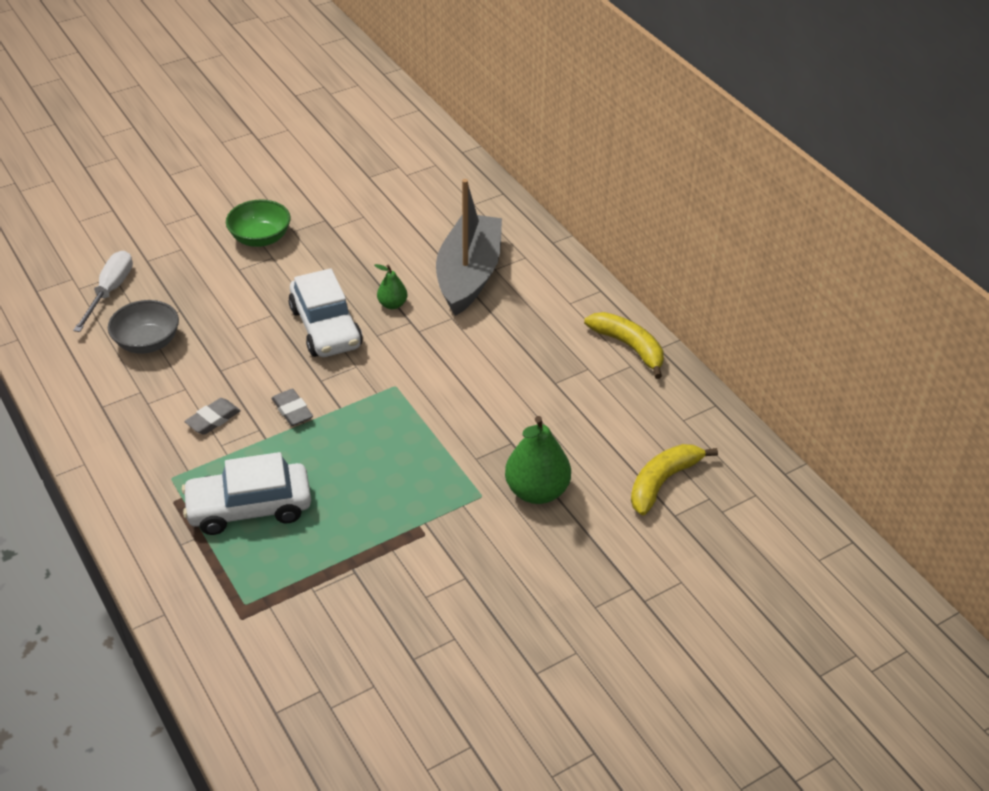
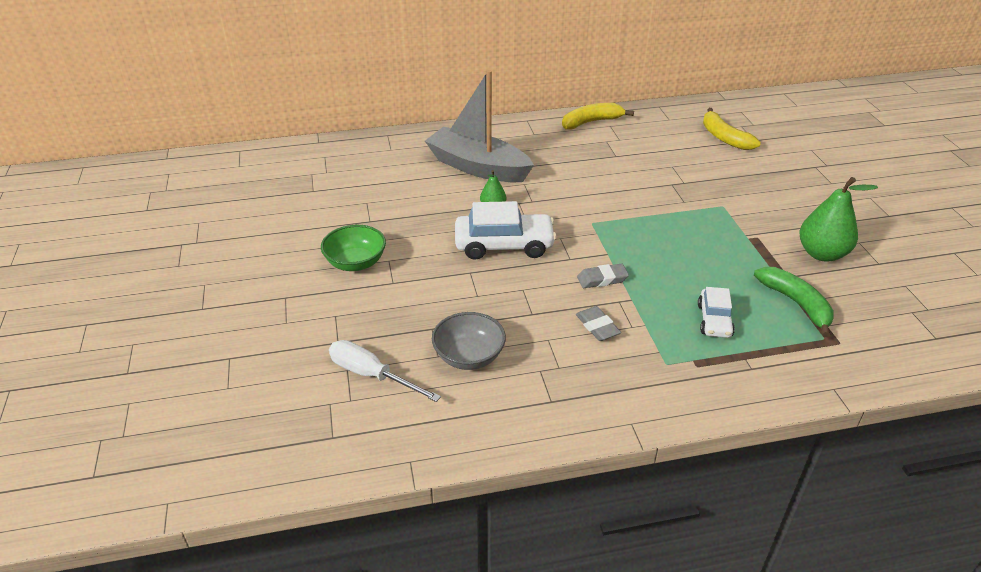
camera: 70 degrees left, 5 degrees down
white car [181,452,311,535] -> white car [698,287,735,338], size x0.58
green pear [505,416,571,504] -> green pear moved to [800,177,878,262]
none -> green banana [754,267,834,337]

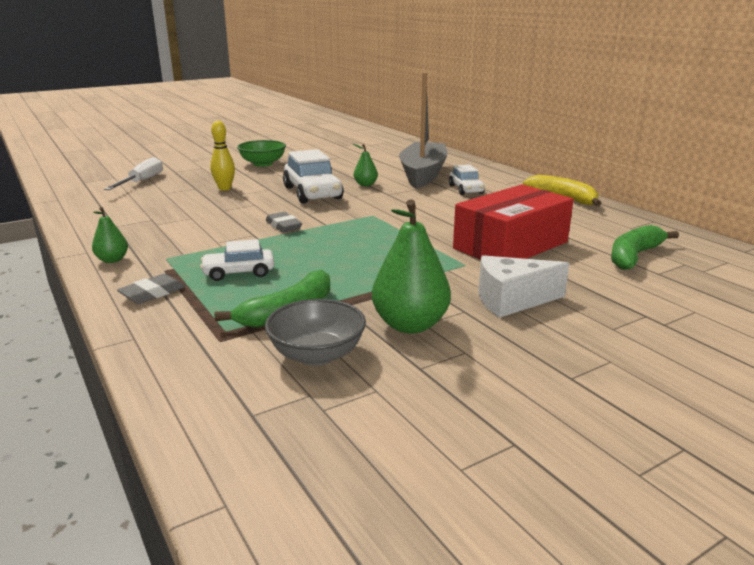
camera: 70 degrees right, 15 degrees down
grey bowl [432,312,506,370] -> grey bowl moved to [265,299,366,365]
grey eraser [576,306,621,341] -> grey eraser moved to [117,274,185,304]
yellow banana [703,108,761,150] -> green banana [611,225,679,270]
none -> green pear [92,207,128,263]
none -> yellow bowling pin [210,121,235,191]
none -> white car [449,165,485,195]
none -> red box [453,184,574,260]
none -> white cheese [479,255,569,318]

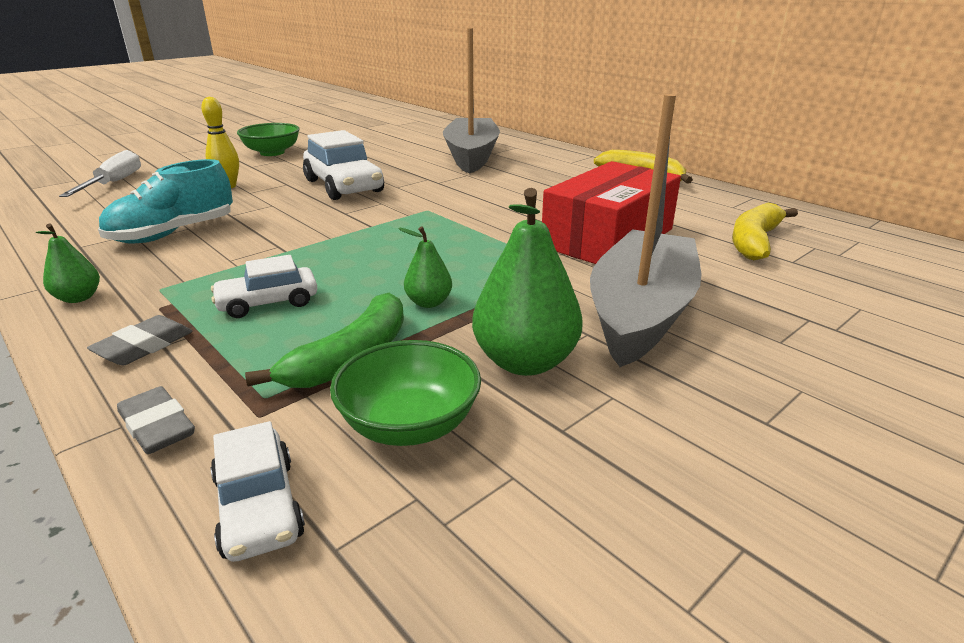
camera: 10 degrees left, 5 degrees up
grey bowl [265,299,366,365] -> green bowl [330,340,481,446]
grey eraser [266,212,302,233] -> grey eraser moved to [117,386,195,454]
green pear [353,144,378,186] -> green pear moved to [398,226,452,308]
white car [449,165,485,195] -> white car moved to [211,421,305,562]
white cheese [479,255,569,318] -> grey boat [590,94,701,367]
green banana [611,225,679,270] -> yellow banana [732,203,798,260]
none -> turquoise shoe [98,159,233,244]

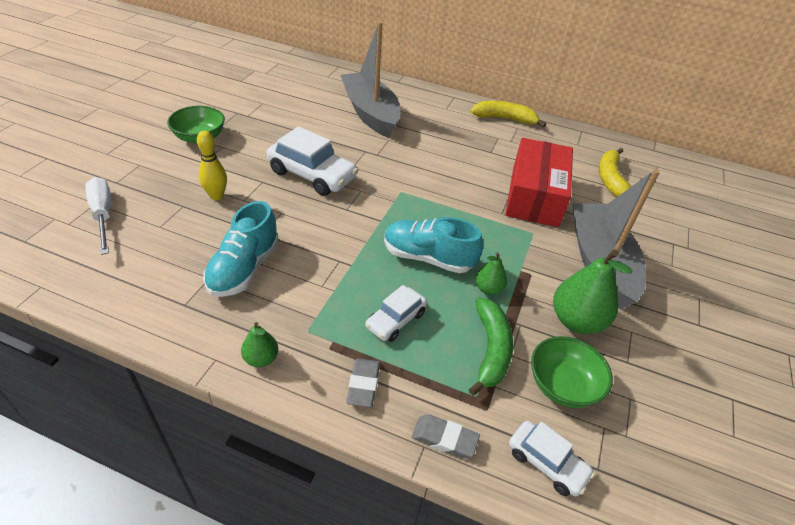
camera: 30 degrees left, 15 degrees up
none -> turquoise shoe [384,217,483,273]

